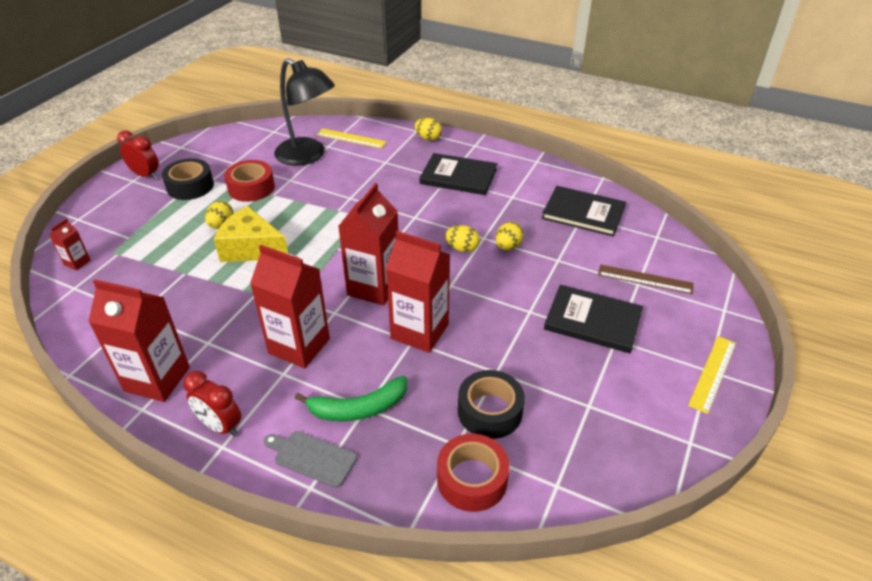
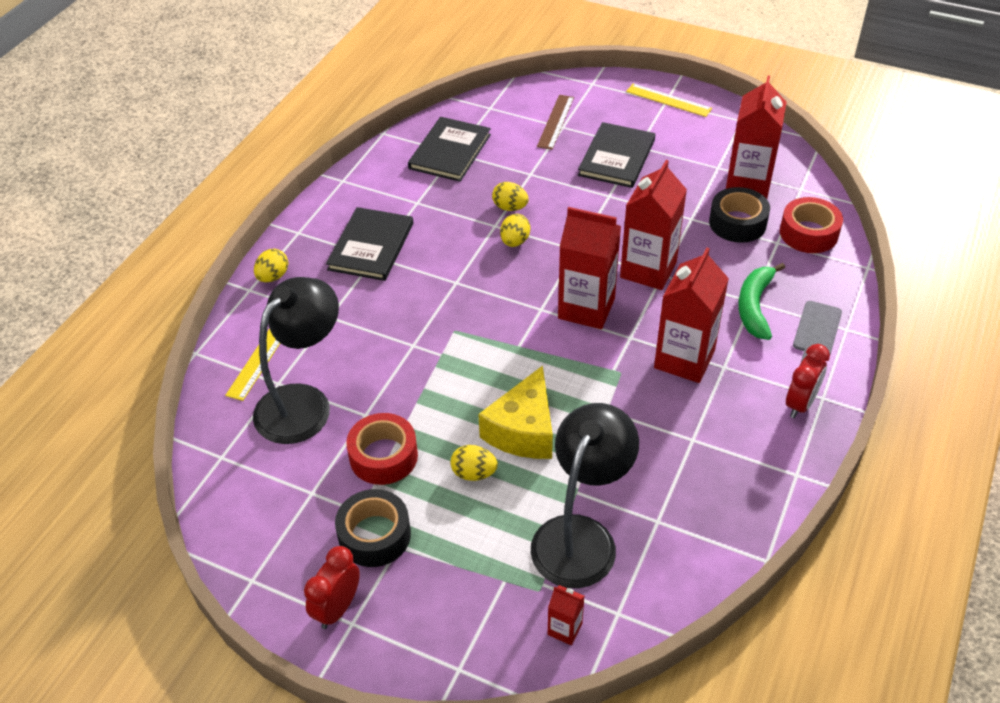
camera: 90 degrees left, 5 degrees up
red carton [88,280,190,402] -> red carton moved to [726,75,787,199]
green banana [295,376,407,422] -> green banana turned 150 degrees counterclockwise [738,263,785,340]
none -> black lamp [531,403,639,588]

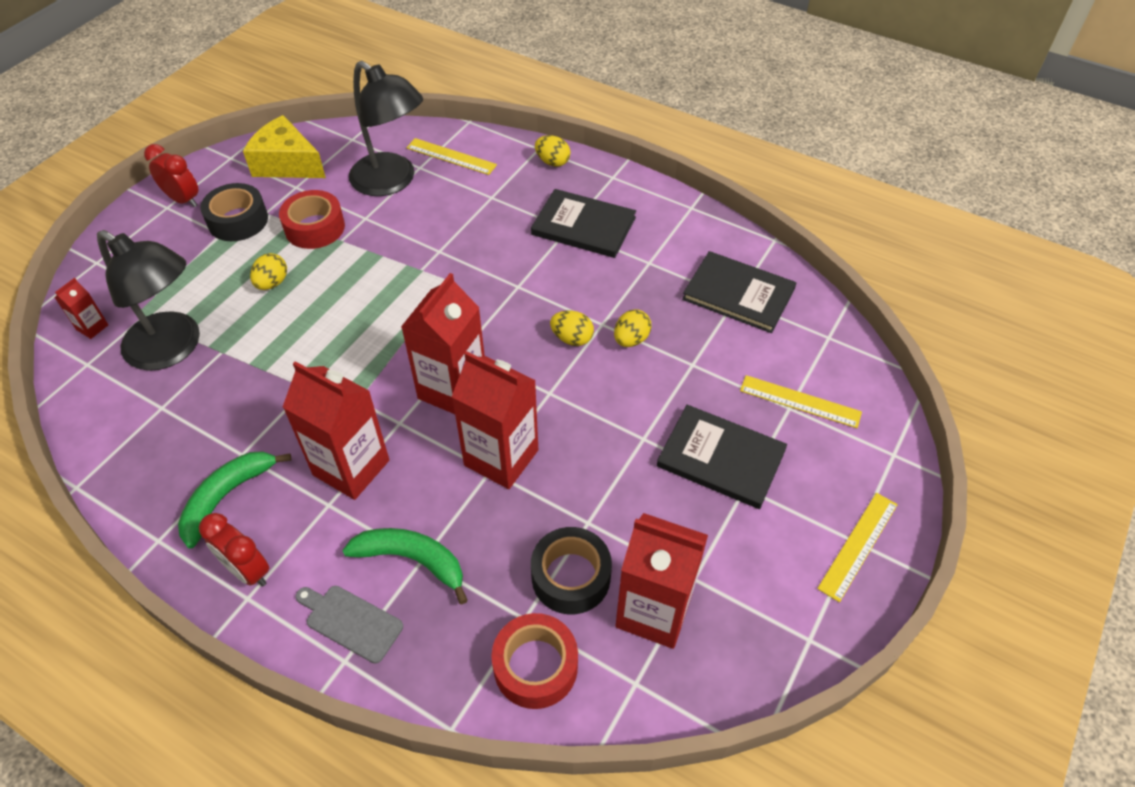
camera: 95 degrees right, 5 degrees up
yellow cheese [478,366,553,459] -> yellow cheese moved to [243,115,326,178]
brown ruler [537,95,574,150] -> yellow ruler [740,375,862,428]
none -> green banana [178,451,291,549]

